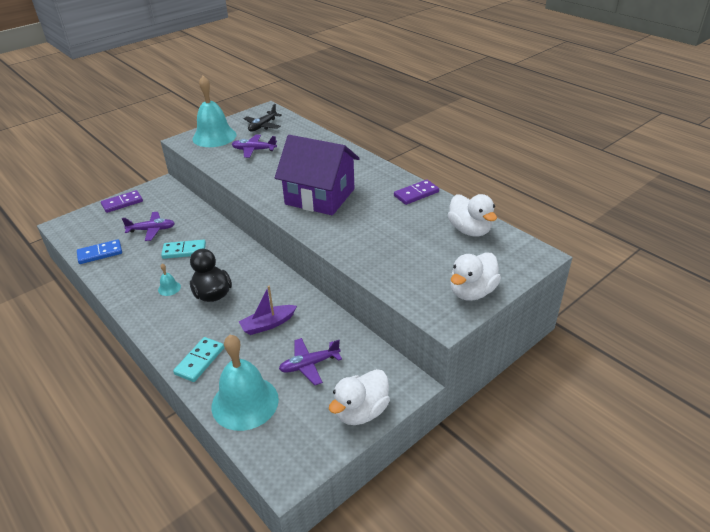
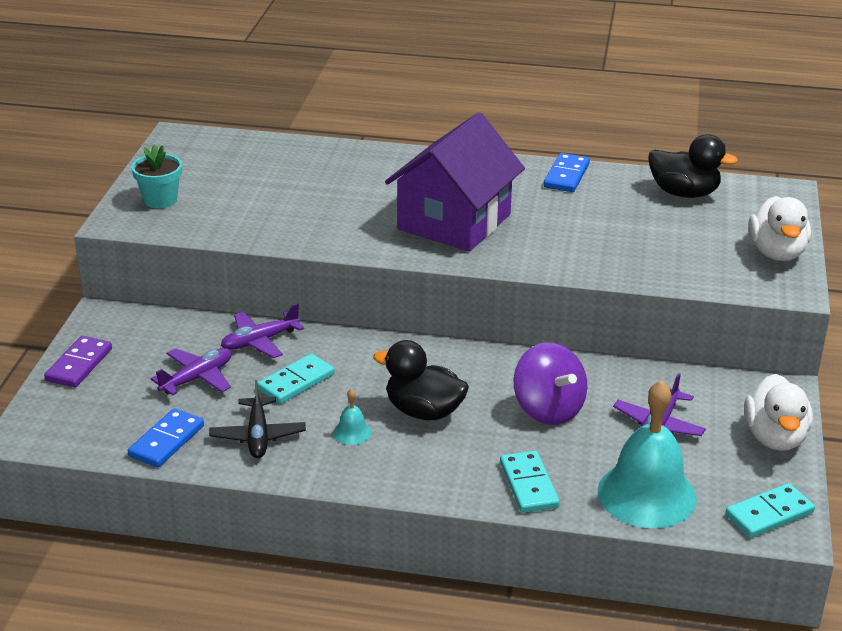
camera: 40 degrees left, 5 degrees down
turquoise bell [192,76,236,147] -> turquoise flower pot [131,144,182,209]
purple plane [232,135,277,158] -> purple plane moved to [221,303,304,358]
purple boat [239,286,297,335] -> purple spinning top [514,342,587,425]
black plane [244,104,282,132] -> black plane moved to [209,380,306,458]
purple house [275,135,360,215] -> purple house turned 45 degrees counterclockwise [385,113,525,251]
purple domino [394,180,439,205] -> blue domino [544,153,590,192]
white duck [448,194,497,237] -> black duck [648,134,738,198]
none -> turquoise domino [725,483,815,538]

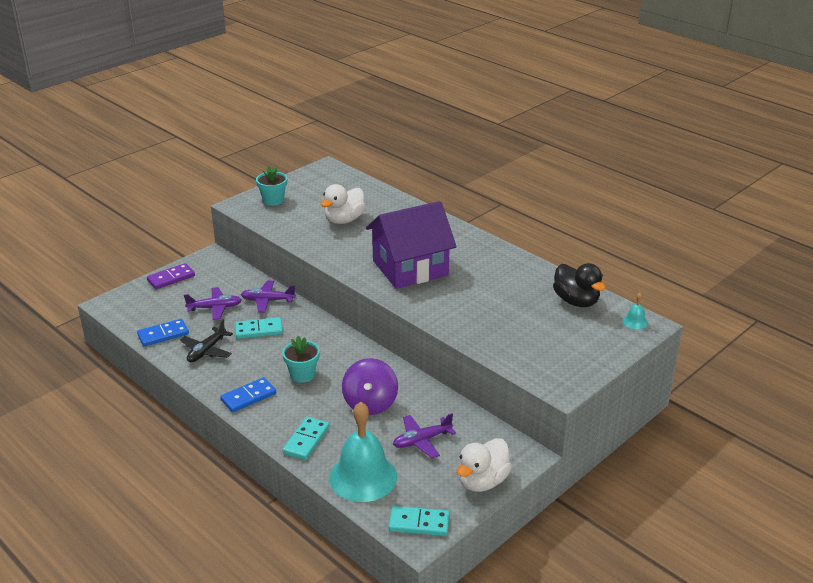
camera: 35 degrees right, 0 degrees up
turquoise bell [333,389,372,445] -> turquoise bell moved to [623,292,648,329]
black duck [373,340,469,420] -> turquoise flower pot [282,336,320,383]
blue domino [544,153,590,192] -> blue domino moved to [220,377,276,413]
white duck [748,196,811,261] -> white duck moved to [321,184,366,224]

